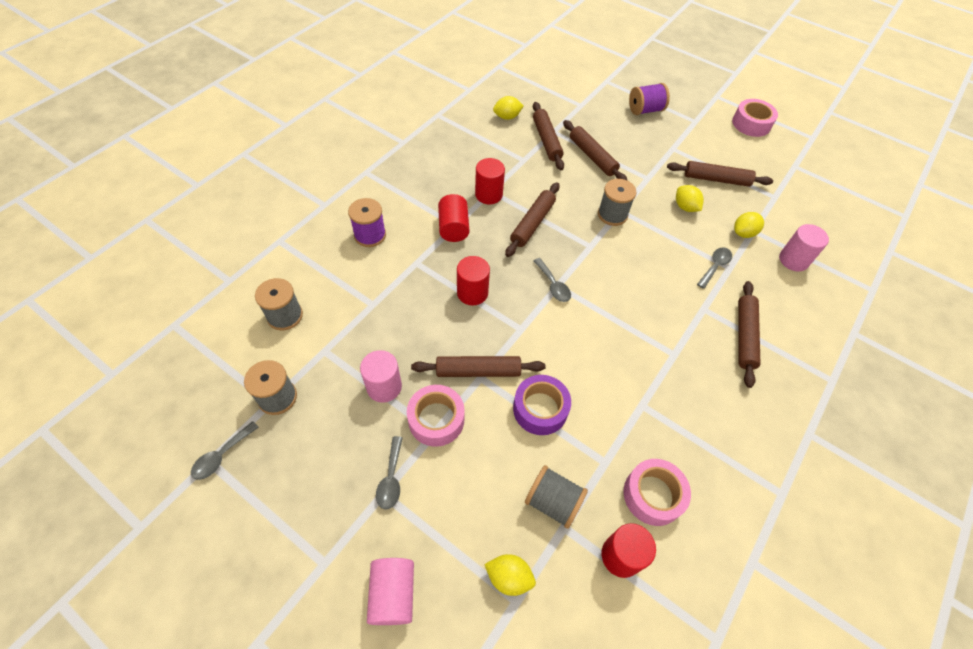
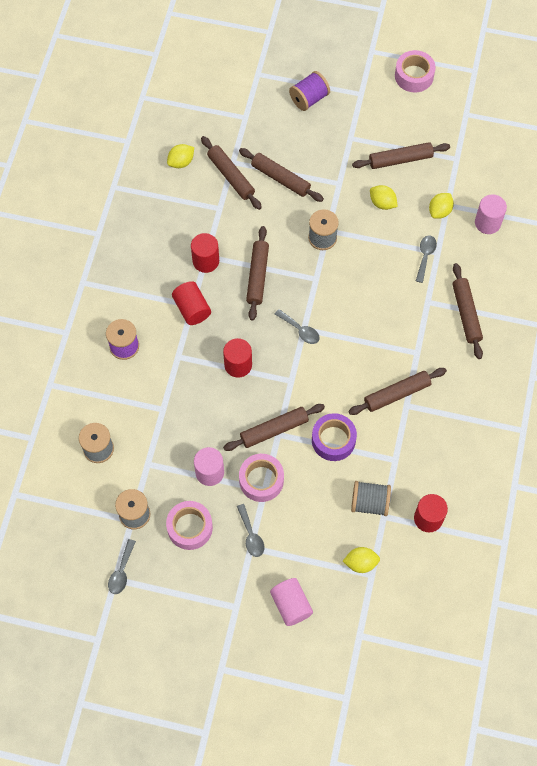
camera: 20 degrees left, 10 degrees up
pink tape [624,459,691,526] -> pink tape moved to [166,501,213,550]
none -> brown rolling pin [348,368,447,415]

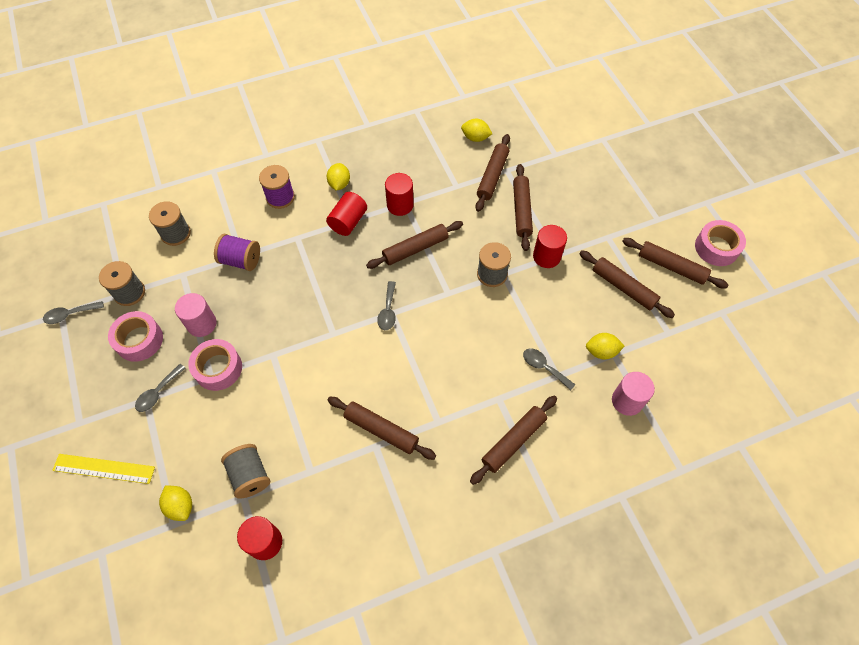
camera: 55 degrees right, 5 degrees down
red cylinder [223,338,252,378] -> red cylinder moved to [533,225,567,268]
brown rolling pin [223,404,325,451] -> brown rolling pin moved to [622,238,728,288]
pink cylinder [270,578,313,626] -> yellow ruler [52,454,155,484]
purple spool [289,71,330,111] -> purple spool moved to [214,234,260,271]
purple tape [312,413,357,461] -> none
yellow lemon [370,185,398,210] -> yellow lemon moved to [327,163,350,191]
grey spoon [416,235,437,283] -> grey spoon turned 120 degrees counterclockwise [523,348,575,391]

